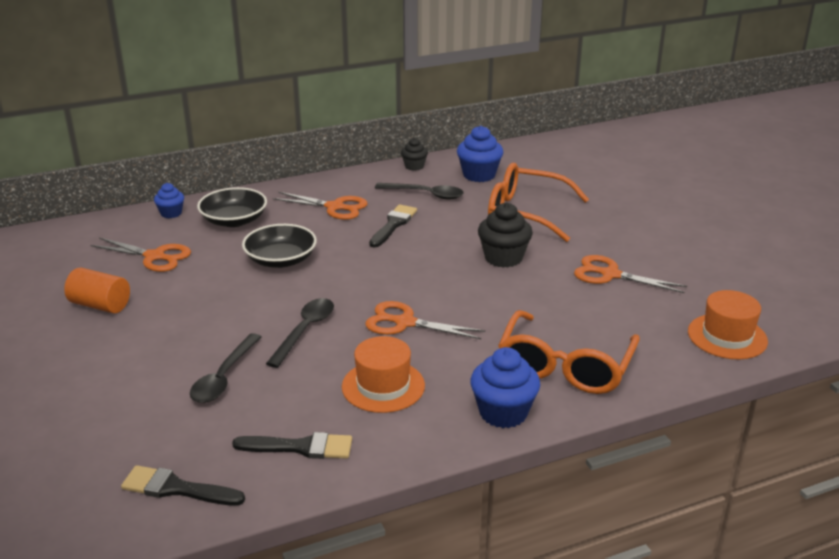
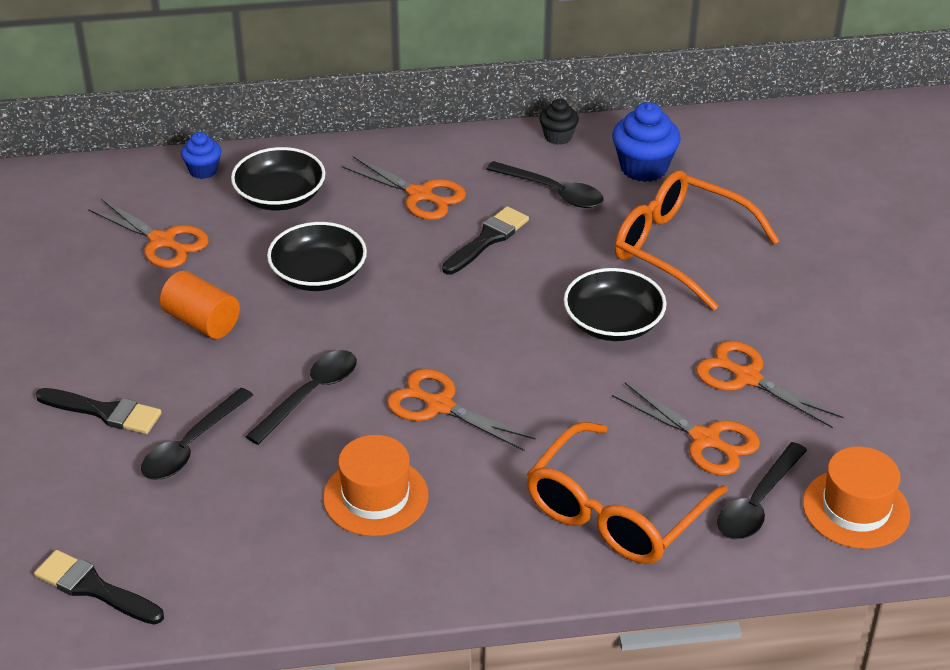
camera: 15 degrees right, 10 degrees up
orange cylinder [64,268,130,313] -> orange cylinder moved to [160,271,240,339]
black brush [232,432,352,459] -> black brush moved to [36,388,162,434]
blue cupcake [470,347,540,428] -> none
black cupcake [478,203,533,268] -> black bowl [564,268,667,341]
none -> orange scissors [612,383,760,475]
none -> black spoon [717,442,807,540]

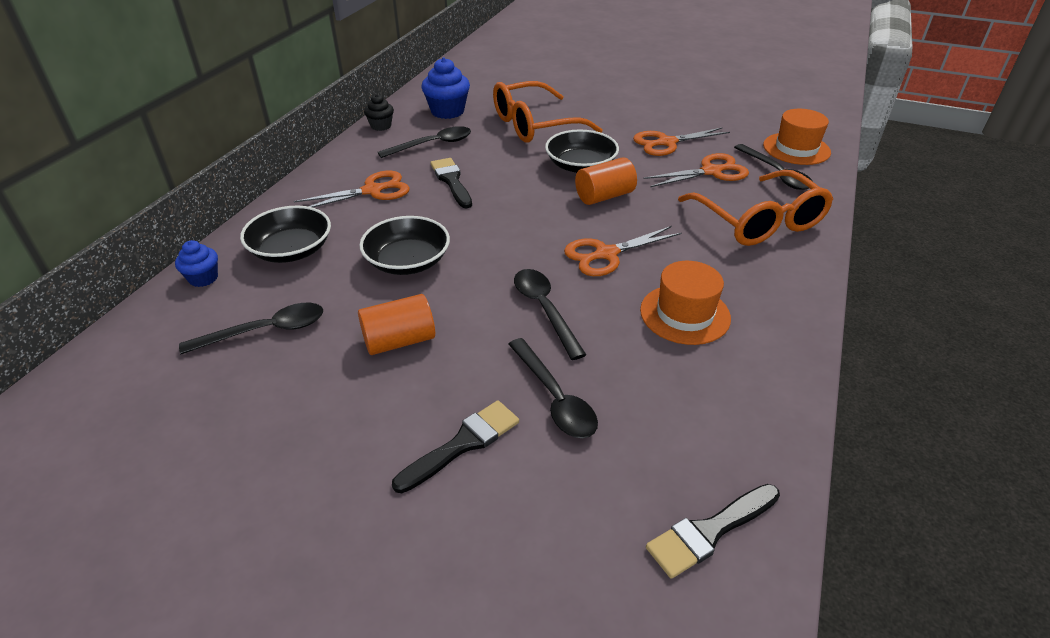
camera: 60 degrees left, 0 degrees up
orange scissors [88,199,209,268] -> black spoon [179,303,323,355]
none -> orange cylinder [575,157,637,205]

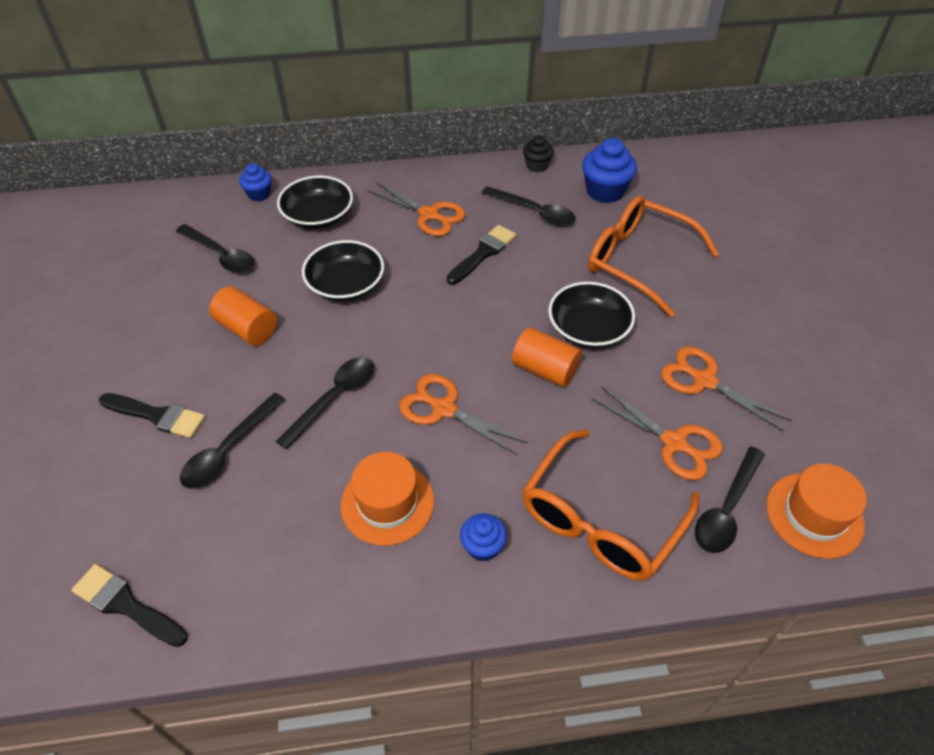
camera: 60 degrees right, 10 degrees up
none -> blue cupcake [460,513,507,561]

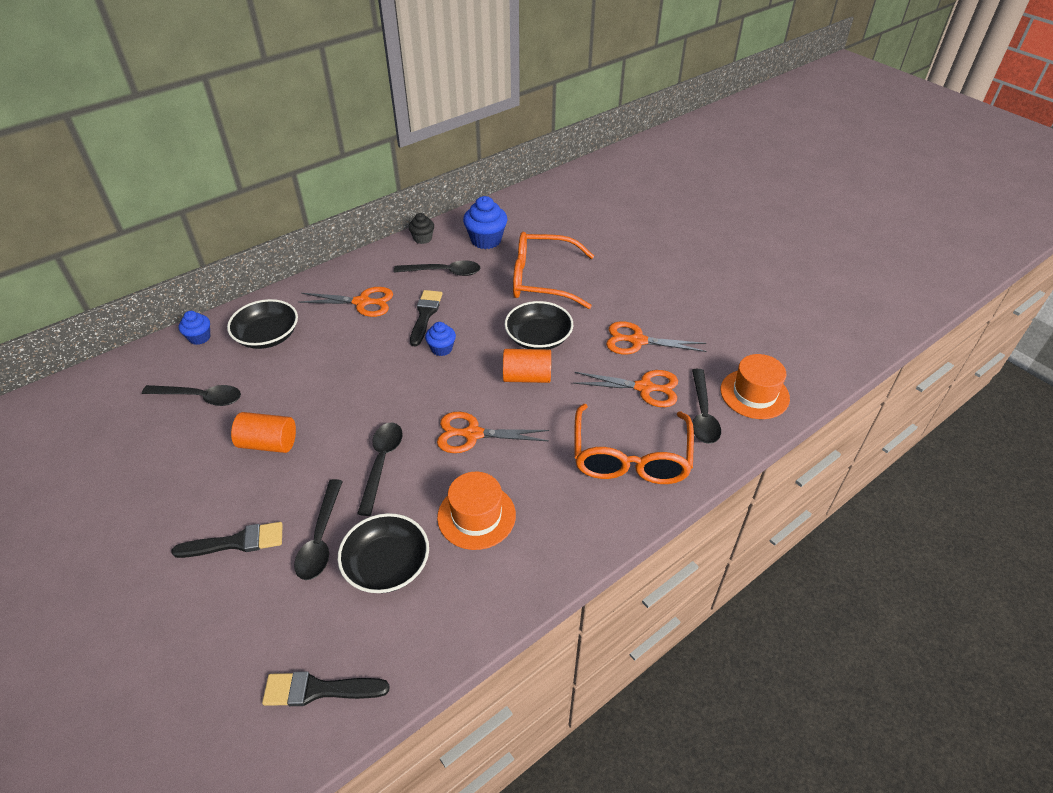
camera: 30 degrees left, 5 degrees down
black bowl [302,240,384,301] -> black bowl moved to [337,513,429,593]
blue cupcake [460,513,507,561] -> blue cupcake moved to [425,322,456,356]

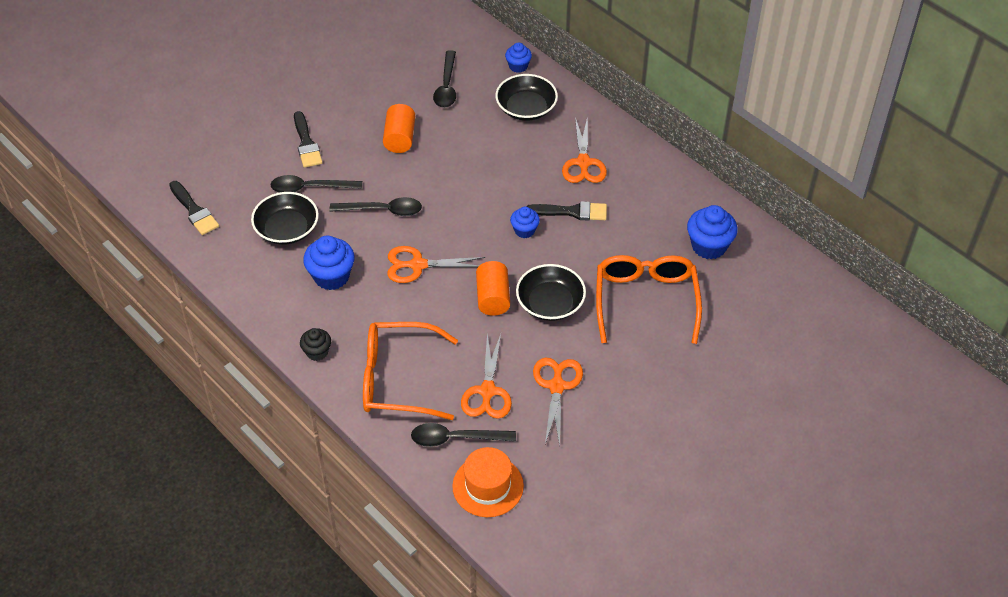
camera: 85 degrees right, 5 degrees up
black brush [262,671,390,706] -> black brush turned 150 degrees clockwise [169,181,219,235]
black spoon [394,260,480,276] -> none
black cupcake [408,213,434,244] -> black cupcake moved to [300,328,331,361]
orange scissors [437,412,549,453] -> orange scissors turned 90 degrees counterclockwise [387,246,485,283]
orange hat [437,472,516,550] -> blue cupcake [303,236,355,290]

